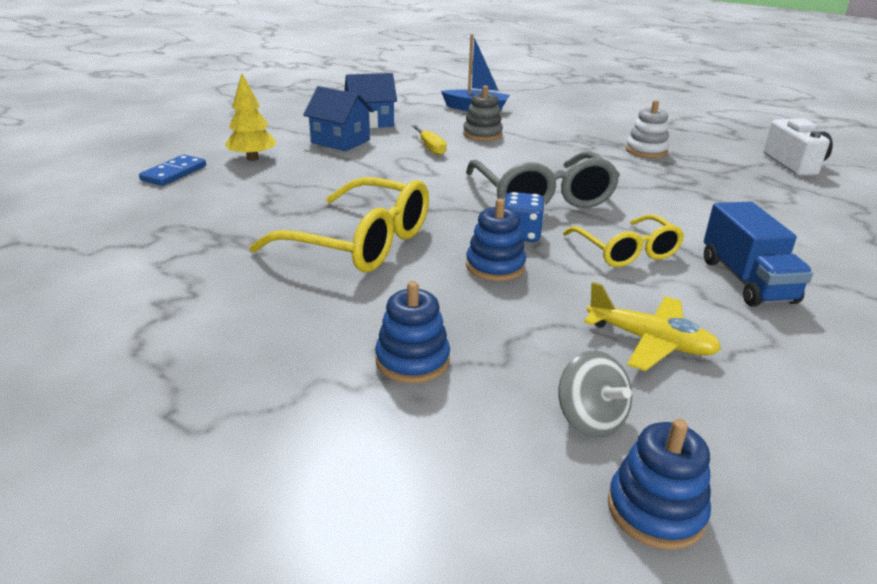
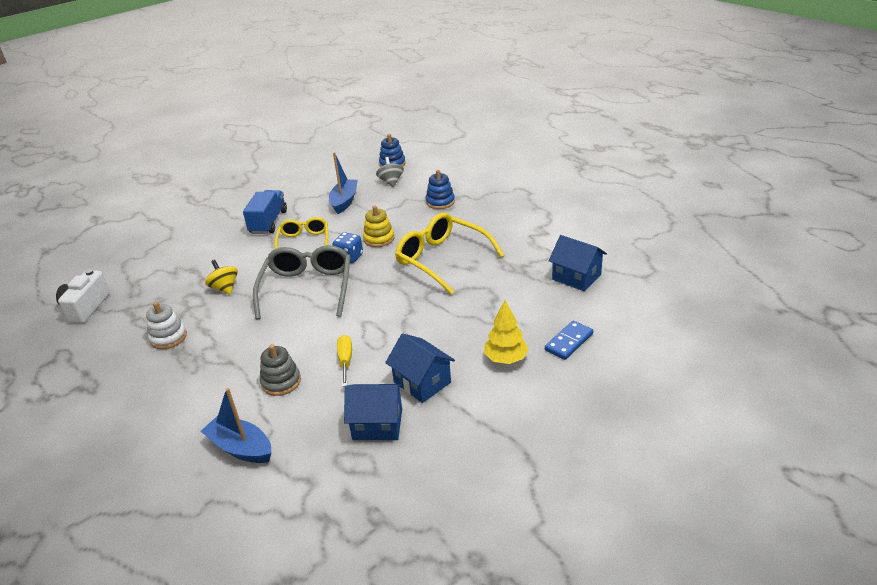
camera: 160 degrees left, 5 degrees up
blue stacking toy [466,199,526,281] -> yellow stacking toy [363,205,394,247]
yellow plane [584,282,722,371] -> blue boat [329,152,358,214]
none -> yellow spinning top [205,260,238,295]
none -> blue house [549,235,607,291]

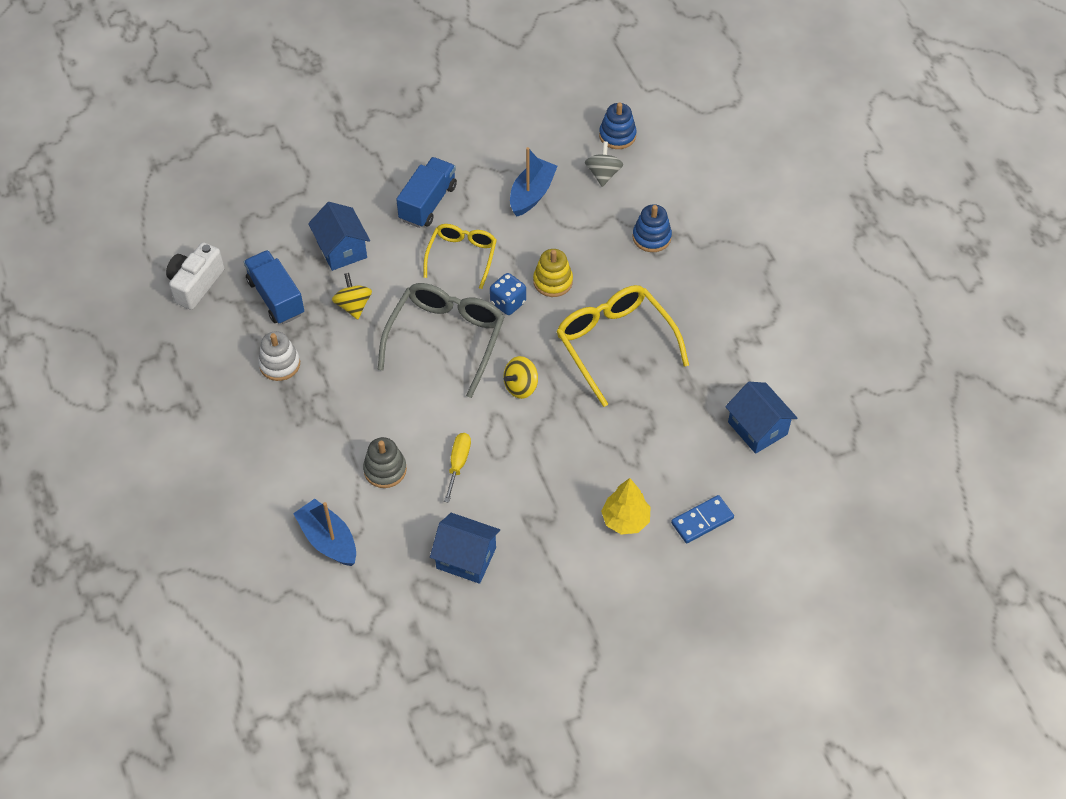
camera: 15 degrees right, 20 degrees up
blue house [385,333,455,403] -> blue house moved to [308,202,370,271]
none -> blue truck [244,250,304,324]
none -> yellow spinning top [503,356,538,399]

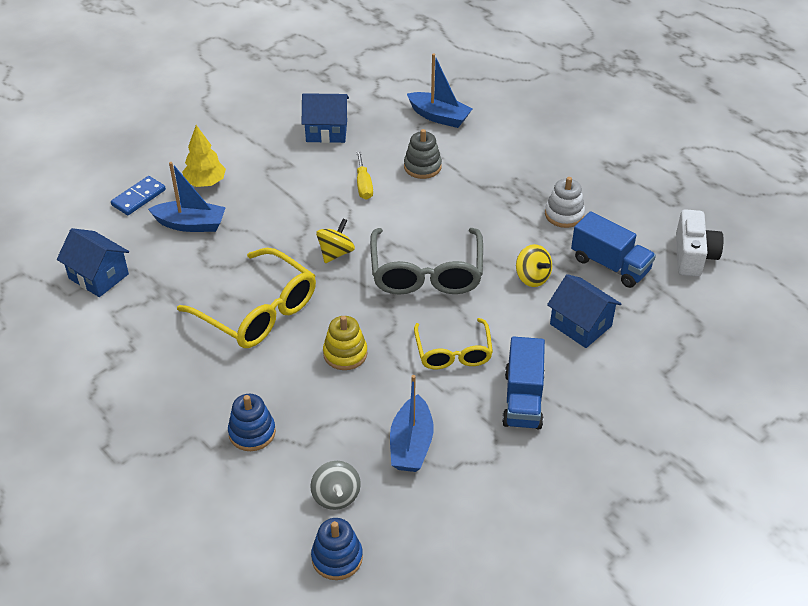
camera: 160 degrees right, 10 degrees down
blue dice [490,273,526,315] -> none
none -> blue boat [148,162,226,232]

